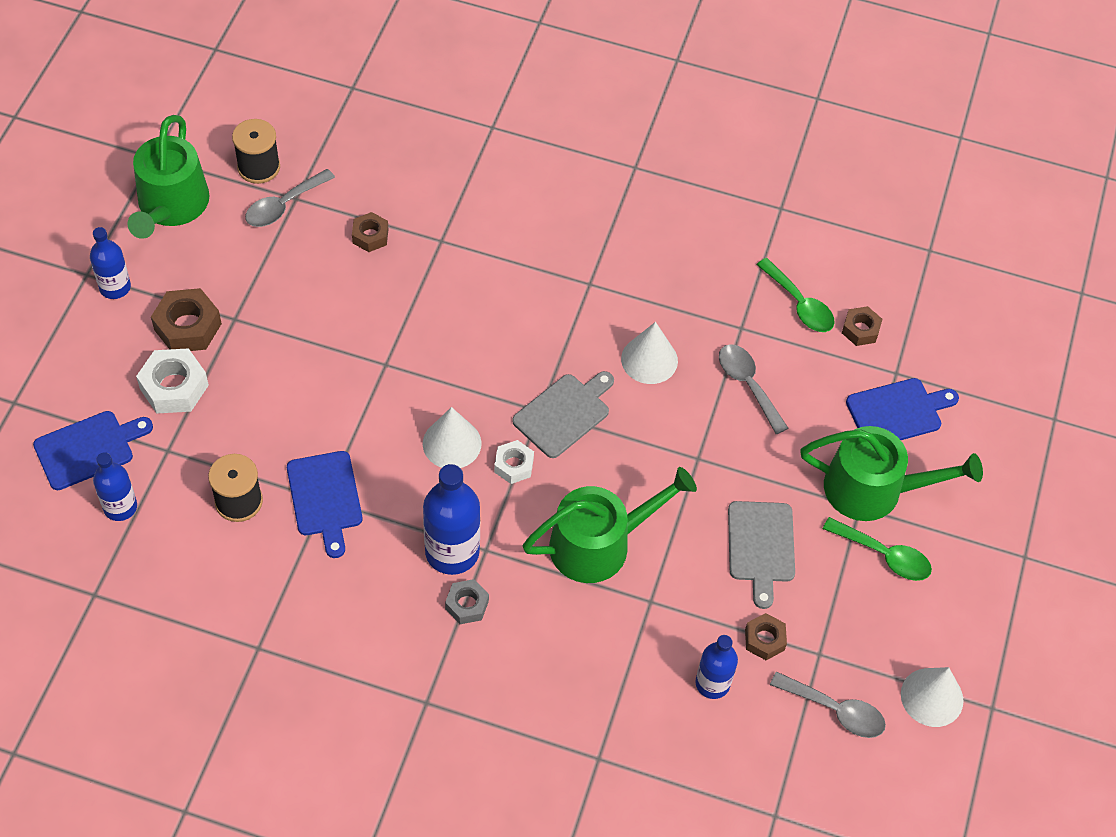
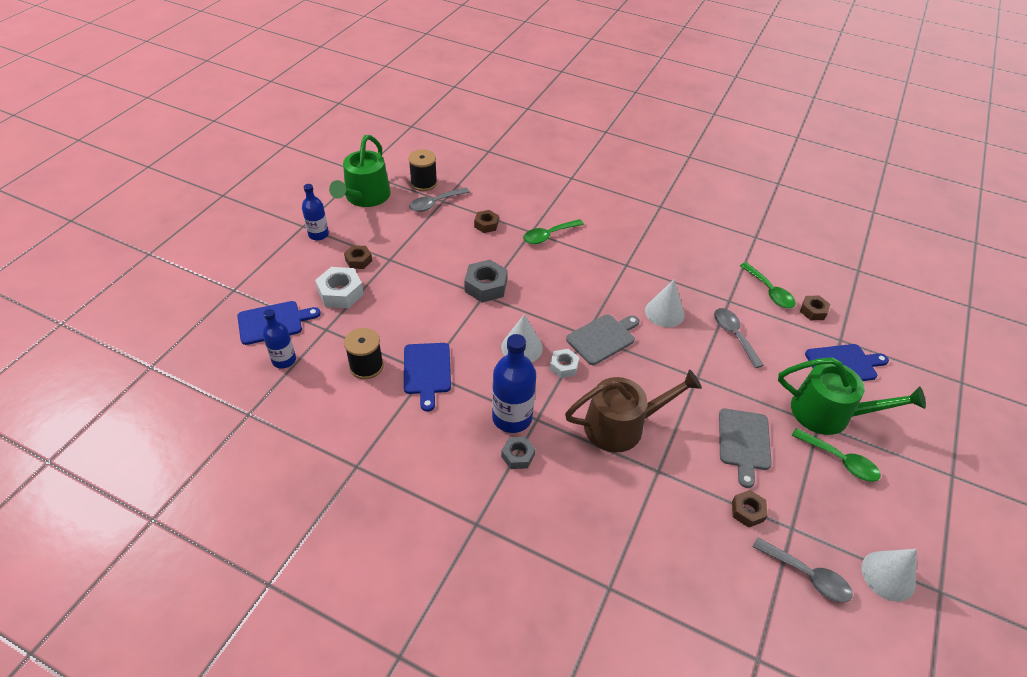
camera: 10 degrees right, 10 degrees down
brown nut [151,288,222,351] -> brown nut [344,245,372,269], size x0.61
green watering can [523,467,697,583] -> brown watering can [565,370,702,452]
blue bottle [696,635,738,699] -> none
none -> grey nut [464,260,507,303]
none -> green spoon [523,219,584,244]

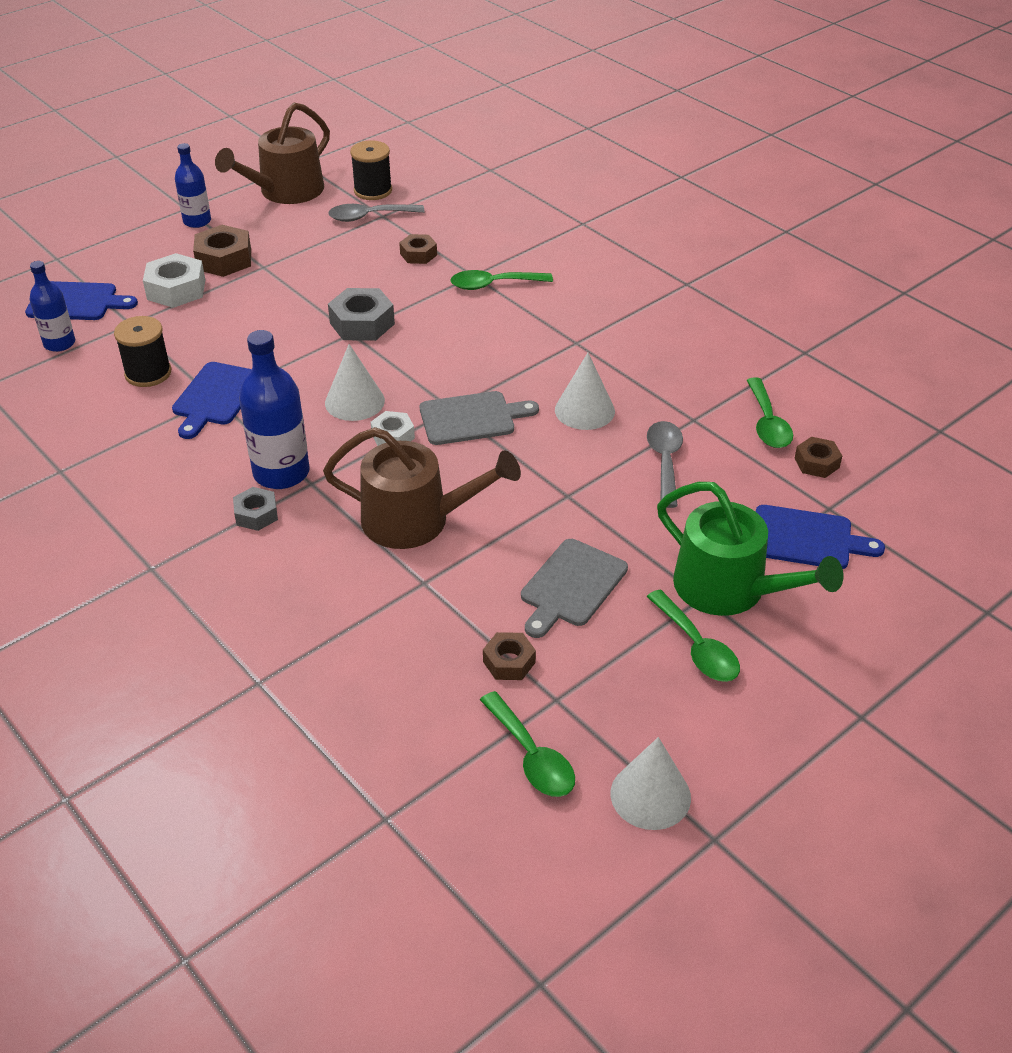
camera: 25 degrees right, 5 degrees down
green watering can [329,135,391,207] -> brown watering can [215,102,330,204]
brown nut [344,245,372,269] -> brown nut [193,225,251,277], size x1.63
grey spoon [753,537,853,603] -> green spoon [480,691,575,797]

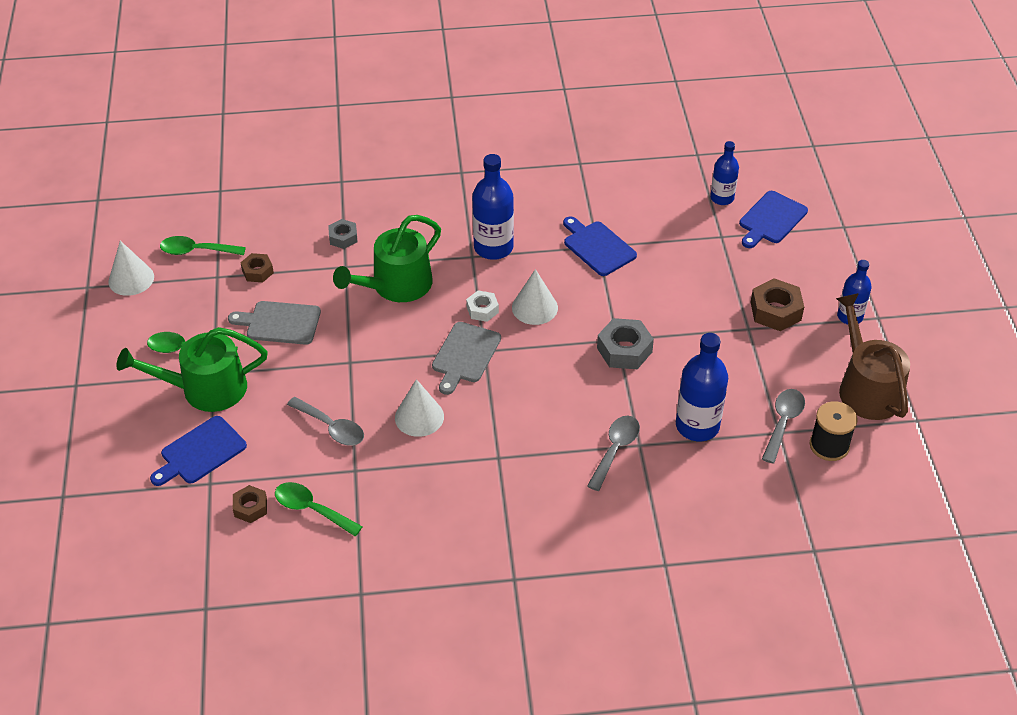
camera: 125 degrees right, 5 degrees up
black spool [114,316,171,387] -> none
white nut [143,253,205,308] -> none
grey nut [233,487,278,531] -> grey nut moved to [328,219,358,249]
brown watering can [323,427,521,549] -> green watering can [333,215,441,302]
brown nut [399,234,437,264] -> blue bottle [676,333,728,441]
green spoon [450,270,553,290] -> grey spoon [587,416,640,491]
grey cutting board [521,539,628,638] -> grey cutting board turned 60 degrees counterclockwise [228,301,321,345]

